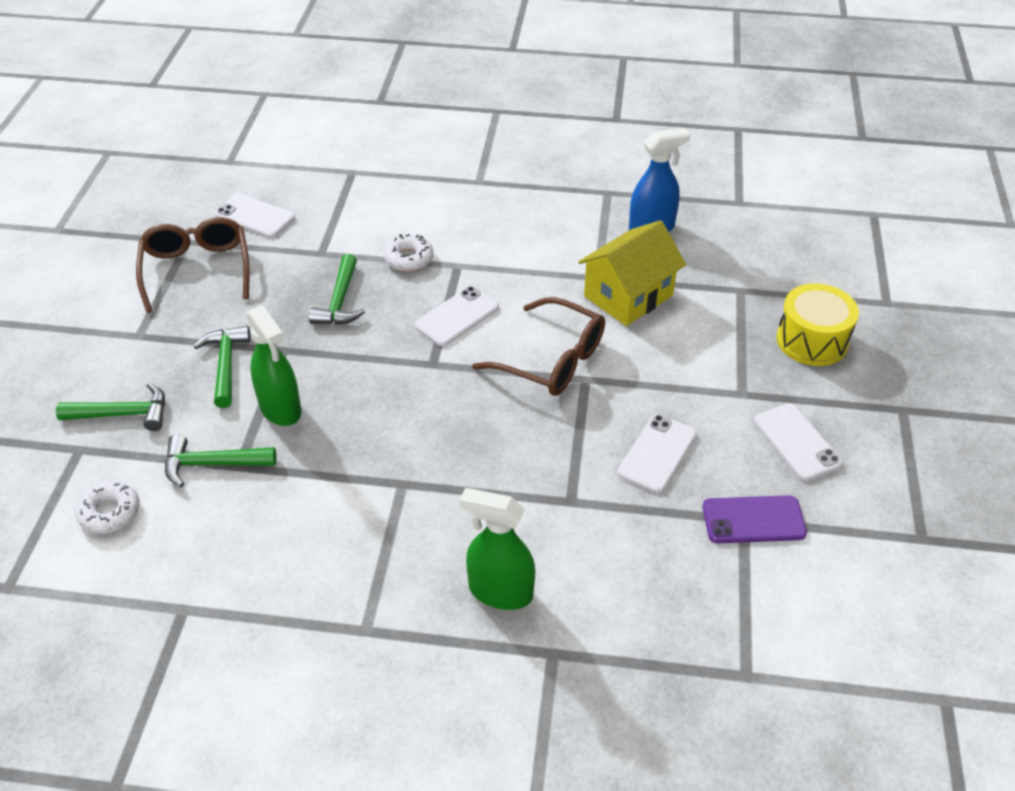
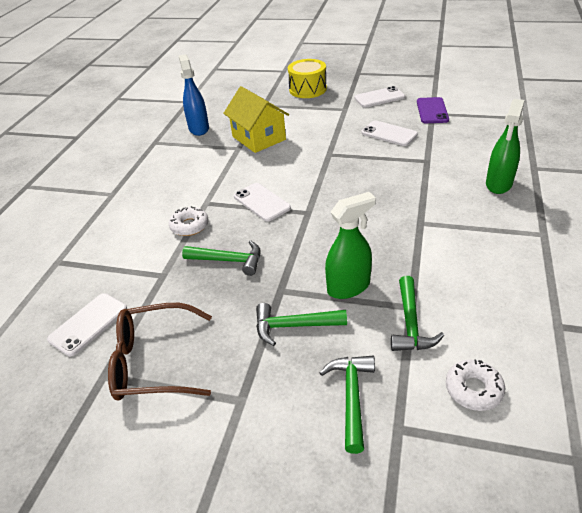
camera: 80 degrees left, 5 degrees down
brown glasses [472,297,605,396] -> none

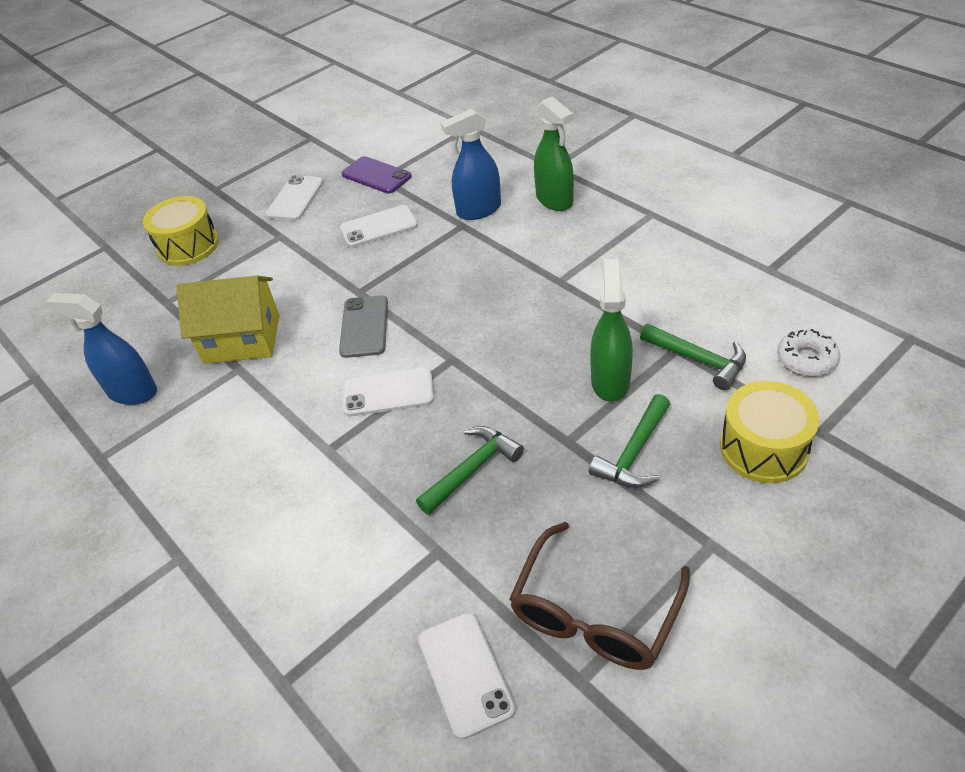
camera: 55 degrees left, 5 degrees up
white donut [169,206,209,236] -> none
green hammer [320,356,375,454] -> yellow drum [720,381,820,483]
none -> grey phone [339,295,388,358]
none -> blue spray bottle [441,109,501,220]

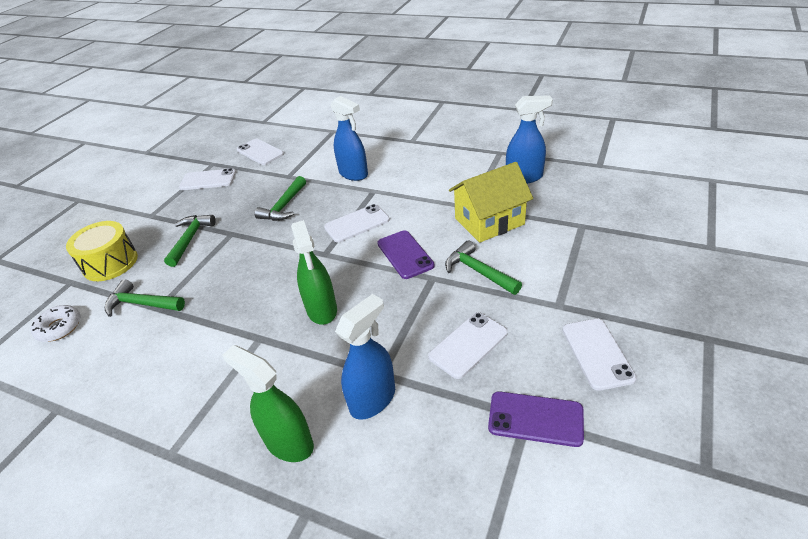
camera: 155 degrees right, 5 degrees down
yellow drum [143,196,219,266] -> none
grey phone [339,295,388,358] -> purple phone [377,230,435,279]
brown glasses [509,522,690,670] -> white phone [179,168,236,190]
green spray bottle [590,259,633,402] -> green spray bottle moved to [291,220,337,325]
none -> blue spray bottle [330,96,368,181]
none -> green hammer [445,241,522,295]

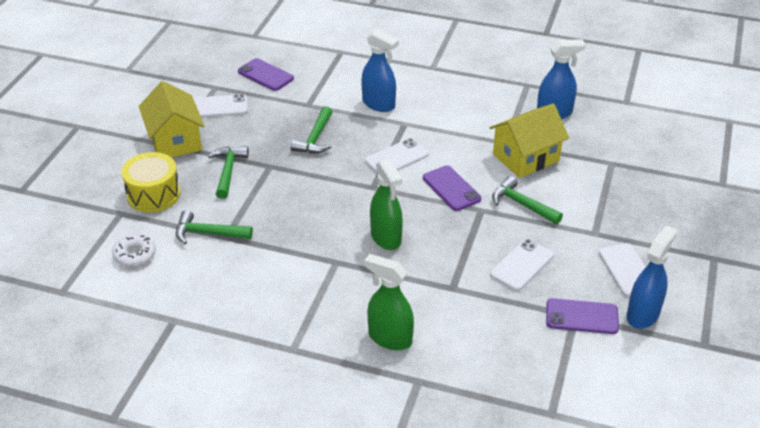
camera: 10 degrees left, 0 degrees up
white phone [237,139,284,165] -> purple phone [238,58,294,91]
blue spray bottle [335,294,395,420] -> blue spray bottle moved to [627,225,677,329]
none -> yellow house [139,81,204,157]

